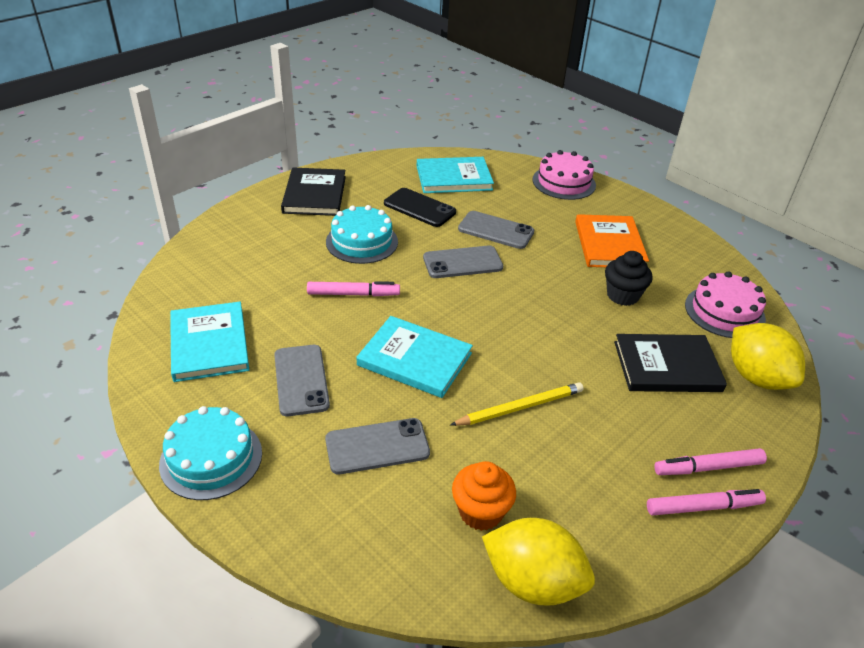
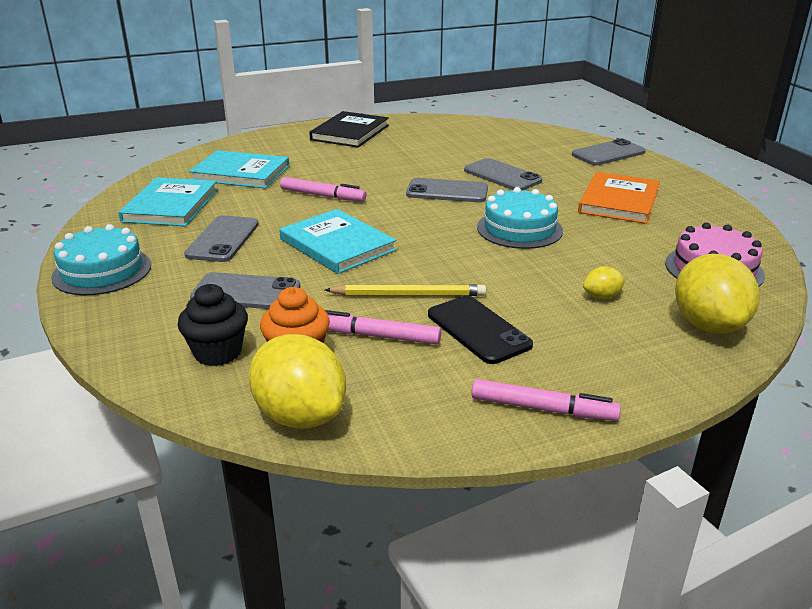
camera: 25 degrees right, 10 degrees down
turquoise cake [326,205,398,264] -> turquoise cake moved to [477,187,563,249]
black phone [384,188,456,227] -> black phone moved to [428,296,533,364]
turquoise book [417,157,494,193] -> turquoise book moved to [189,150,289,189]
pink cake [533,150,596,200] -> grey phone [572,139,646,165]
black cupcake [605,251,653,306] -> black cupcake moved to [178,284,248,366]
black book [614,334,727,392] -> yellow lemon [583,266,626,299]
pink marker [654,448,767,475] -> pink marker moved to [325,310,441,344]

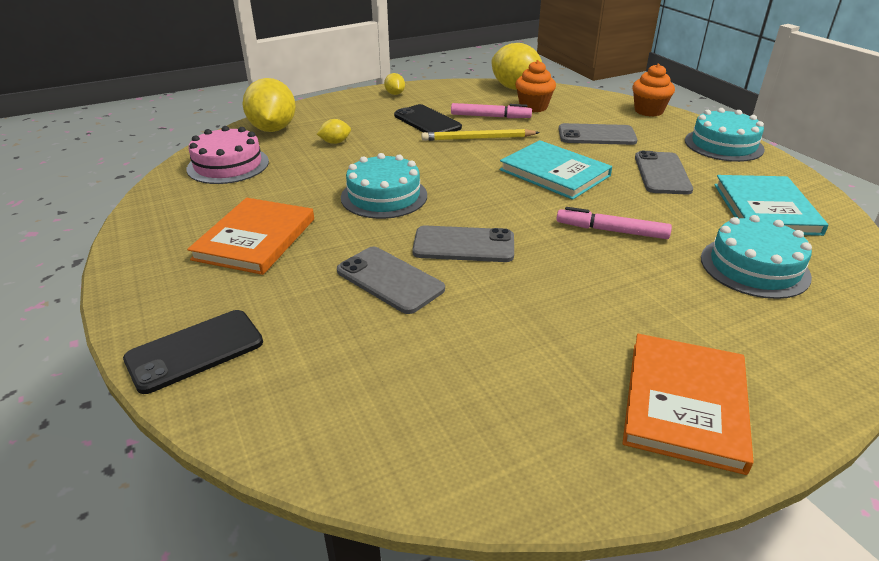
camera: 175 degrees right, 5 degrees up
black cupcake [178,284,248,366] -> none
turquoise book [189,150,289,189] -> turquoise cake [701,215,812,299]
black book [309,111,389,148] -> orange book [622,334,754,475]
pink marker [472,379,621,421] -> yellow lemon [384,73,405,95]
grey phone [572,139,646,165] -> black phone [123,310,263,394]
none -> orange cupcake [632,64,675,117]

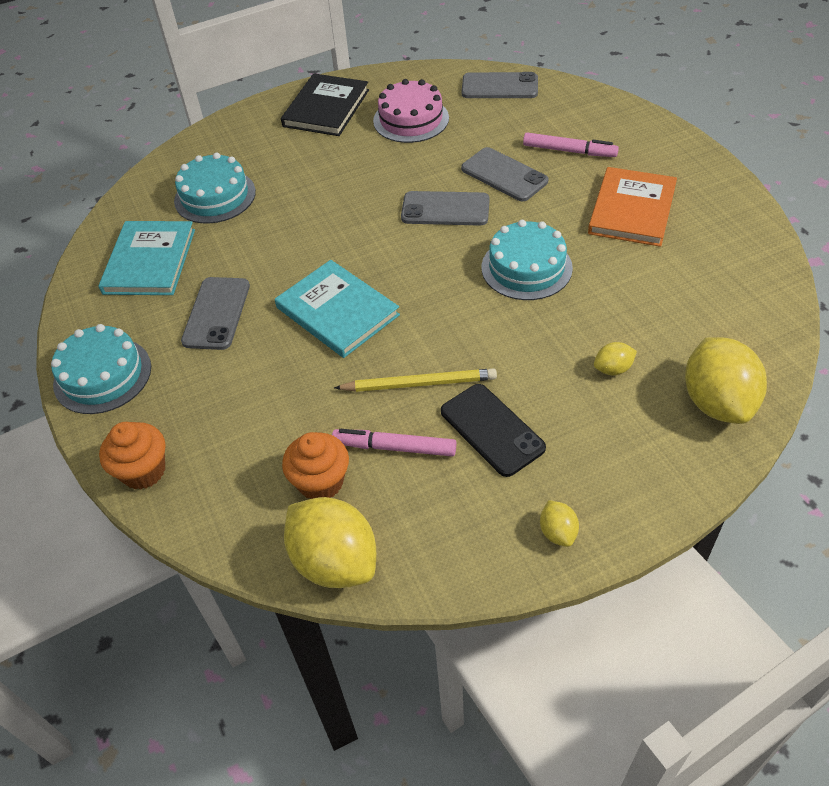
camera: 175 degrees left, 15 degrees up
black phone [123,310,263,394] -> none
pink cake [187,126,269,184] -> pink cake moved to [373,79,449,143]
pink marker [556,207,672,239] -> pink marker moved to [523,133,619,157]
grey phone [558,123,638,145] -> grey phone moved to [462,72,538,98]
orange book [622,334,754,475] -> black book [281,73,369,136]

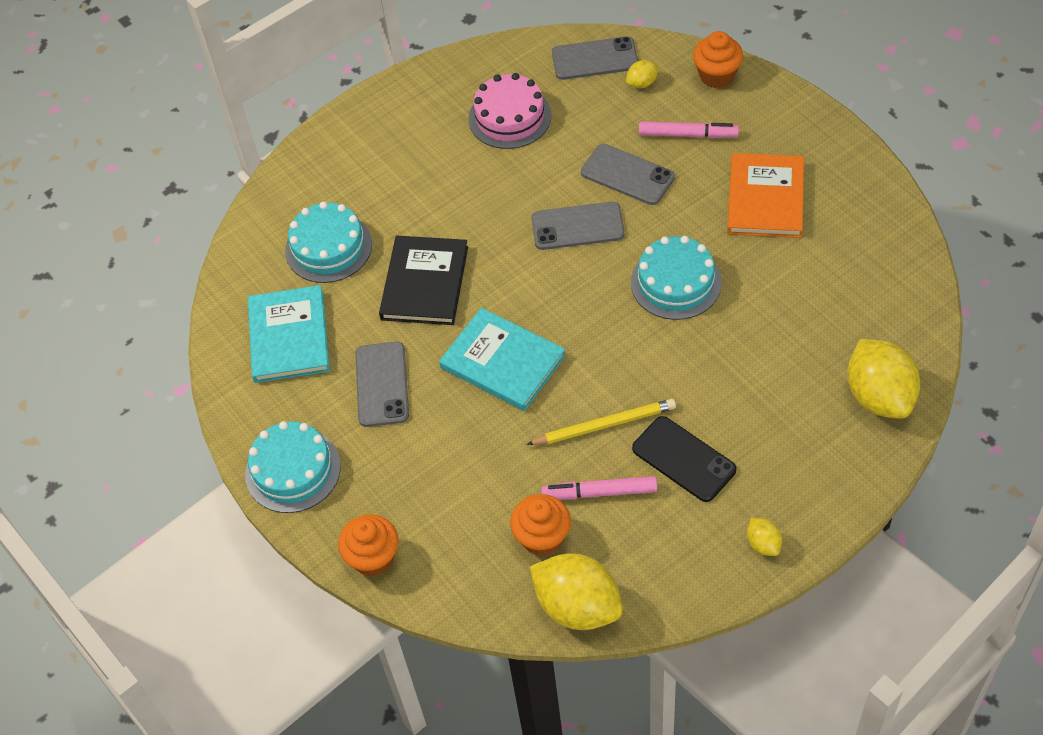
camera: 10 degrees left, 5 degrees up
black book [281,73,369,136] -> black book moved to [379,236,468,325]
yellow lemon [594,342,637,375] -> yellow lemon moved to [626,60,659,88]
none -> orange cupcake [693,31,743,88]

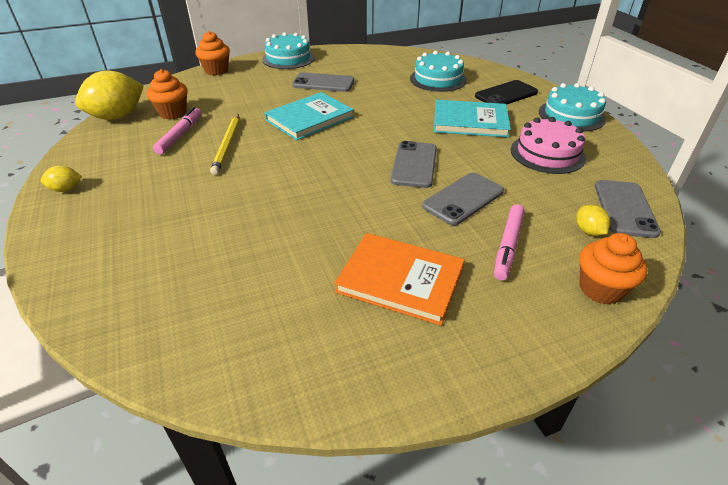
camera: 100 degrees right, 15 degrees down
turquoise book [248,285,330,383] -> turquoise book moved to [434,100,511,137]
black book [379,236,468,325] -> none
turquoise cake [631,236,722,320] -> turquoise cake moved to [539,83,606,131]
black phone [632,416,737,502] -> black phone moved to [475,80,538,105]
yellow lemon [847,339,920,419] -> none

